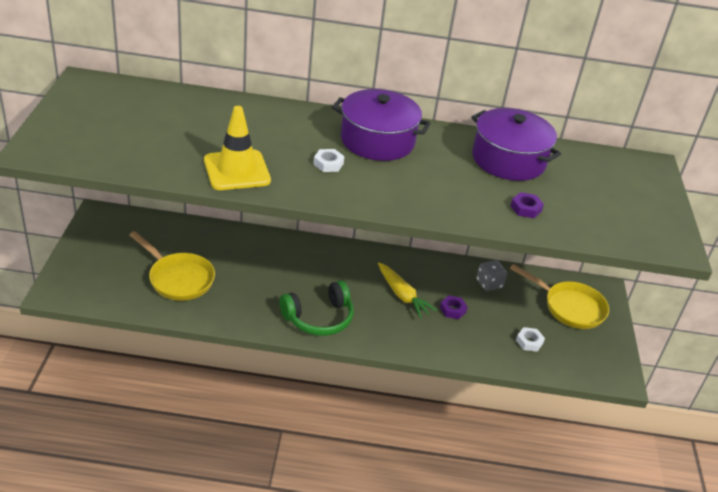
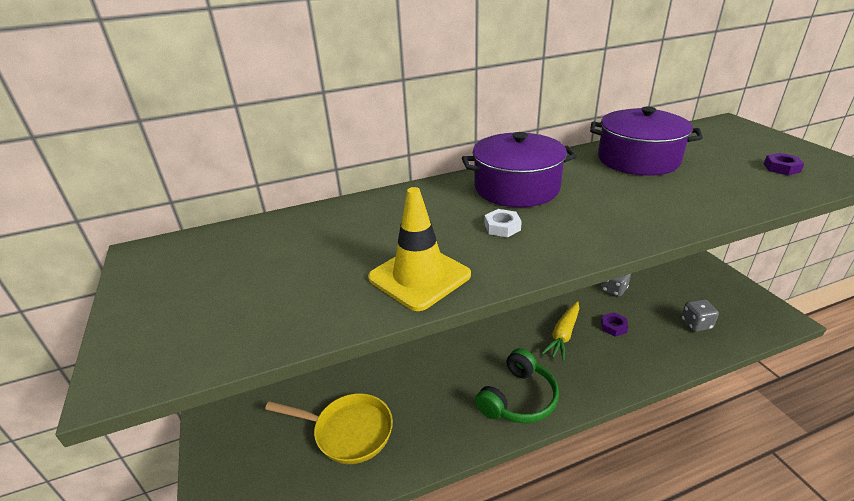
camera: 20 degrees left, 5 degrees down
yellow carrot [378,262,437,318] -> yellow carrot turned 90 degrees clockwise [542,301,580,361]
yellow pan [510,264,609,329] -> none
purple nut [511,192,544,218] -> purple nut moved to [764,153,805,175]
white nut [516,327,545,352] -> grey dice [681,299,719,332]

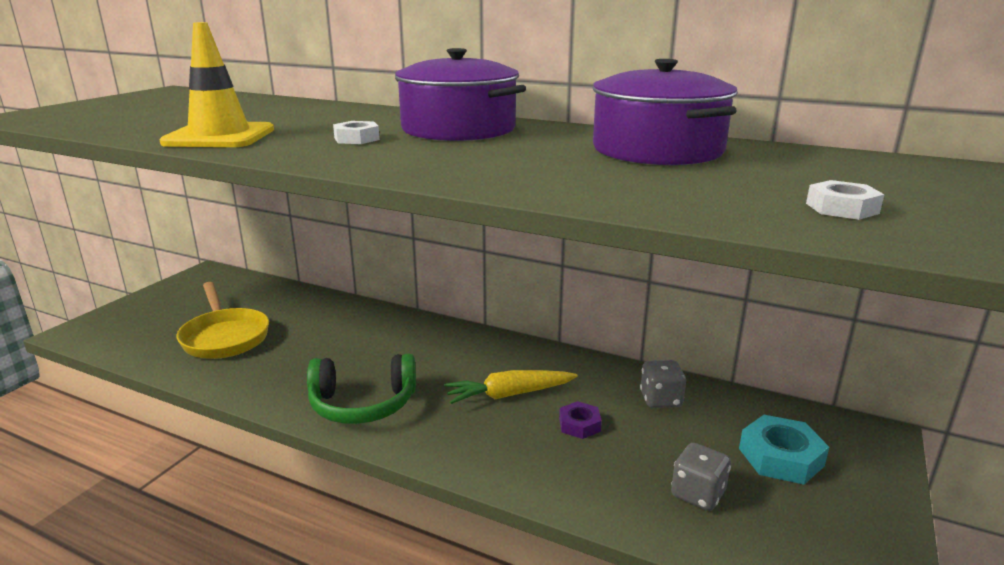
camera: 45 degrees right, 10 degrees down
purple nut [764,153,805,175] -> white nut [806,180,885,220]
none -> turquoise nut [739,415,829,485]

